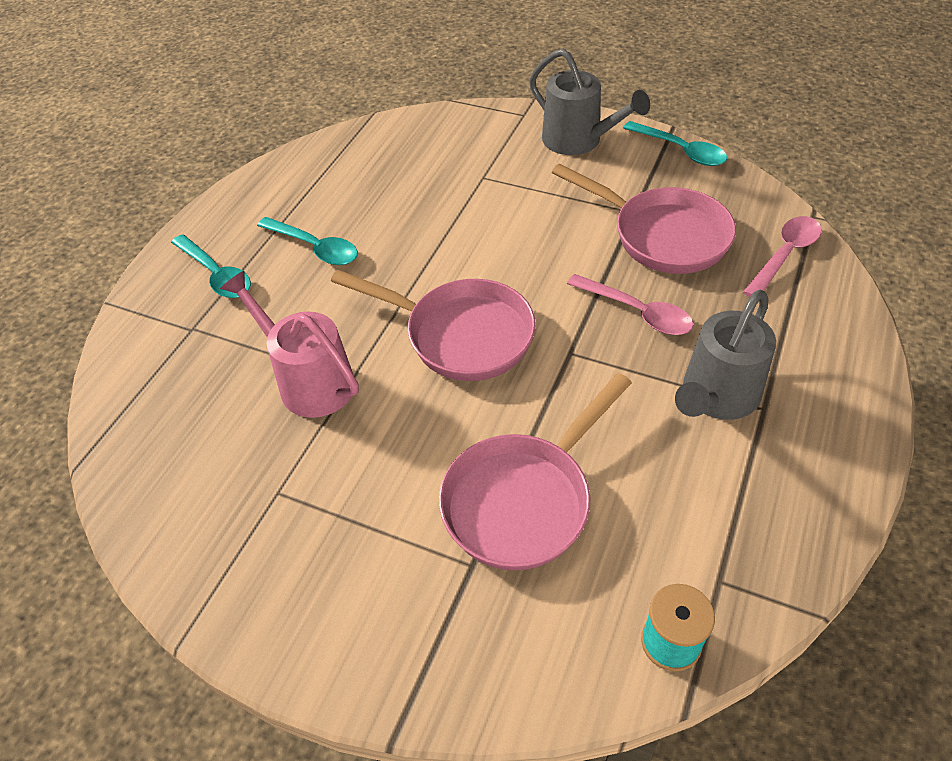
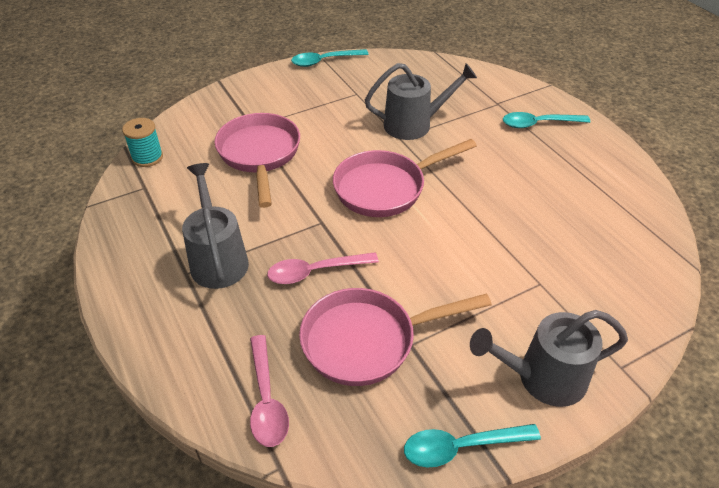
camera: 125 degrees right, 5 degrees down
pink watering can [220,271,359,418] -> grey watering can [365,63,477,140]
turquoise spoon [257,217,358,265] -> turquoise spoon moved to [291,49,369,67]

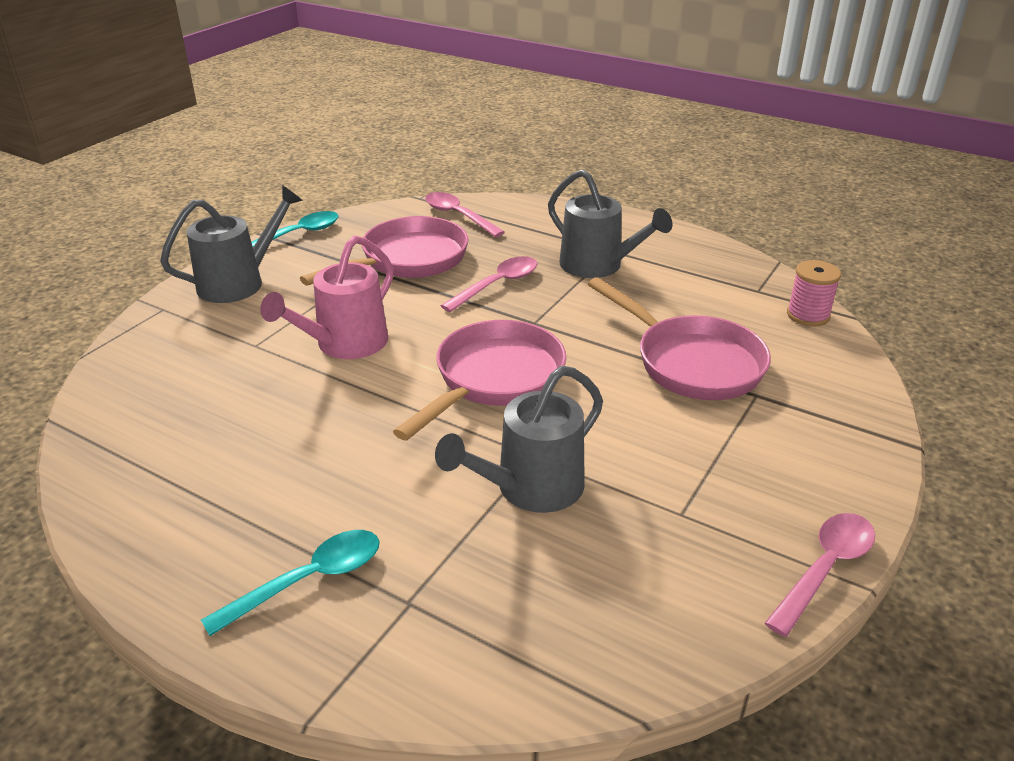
camera: 150 degrees right, 10 degrees down
turquoise spool [122,118,163,167] -> pink spool [787,260,841,326]
turquoise spoon [291,49,369,67] -> pink spoon [765,513,875,637]
none -> pink watering can [260,235,394,359]

